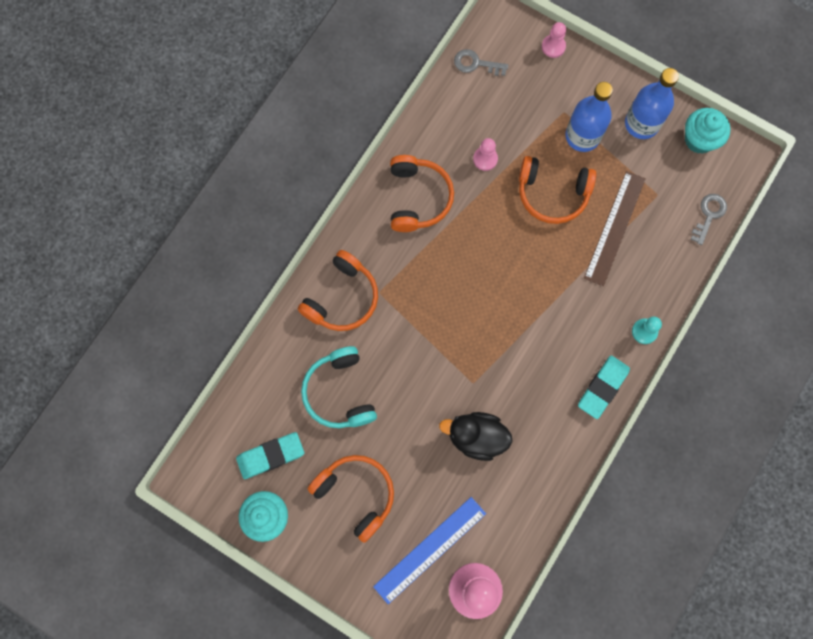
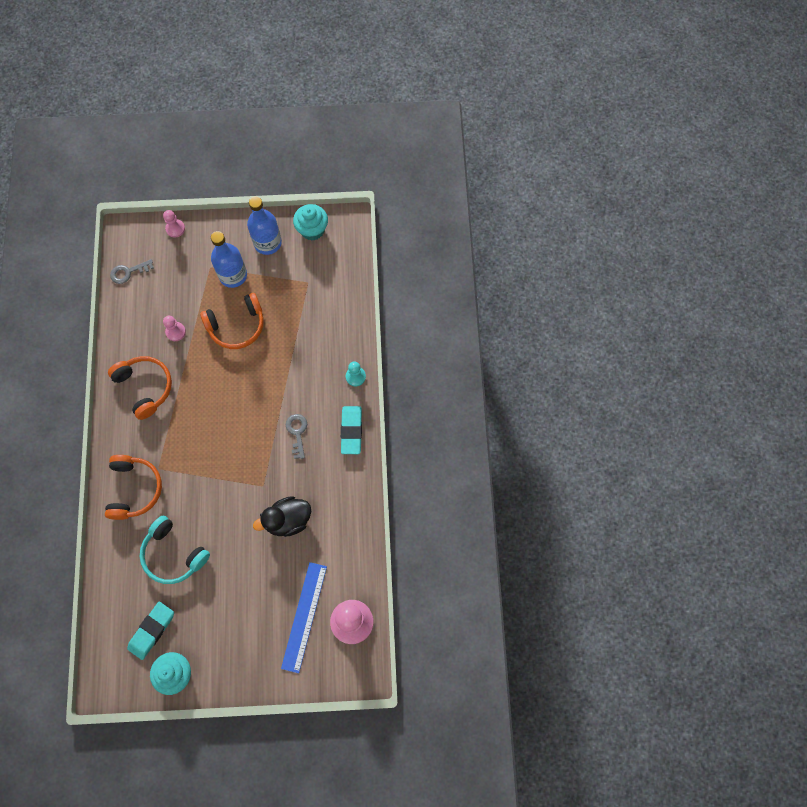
camera: 35 degrees left, 5 degrees down
orange headphones [308,455,394,543] -> none
brown ruler [584,171,646,286] -> none
grey key [691,194,727,245] -> grey key moved to [286,414,307,459]

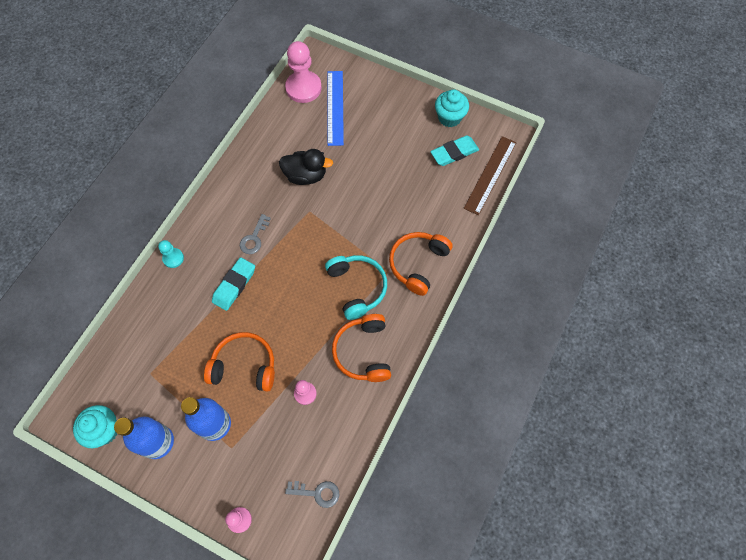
camera: 150 degrees left, 5 degrees down
turquoise headphones [140,516,210,584] -> turquoise headphones moved to [325,255,387,320]
blue ruler [281,562,327,673] -> blue ruler turned 45 degrees counterclockwise [328,71,344,146]
turquoise eraser [341,406,362,454] -> turquoise eraser moved to [212,257,255,311]
none -> brown ruler [463,136,517,215]

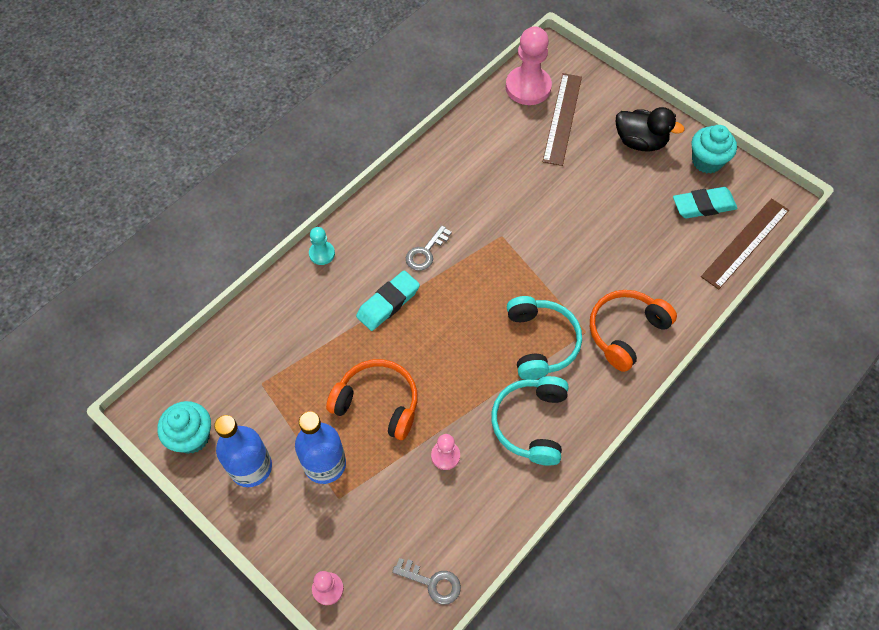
camera: 15 degrees right, 5 degrees down
black duck [279,149,333,185] -> black duck moved to [616,107,685,151]
blue ruler [328,71,344,146] -> brown ruler [543,73,582,166]
orange headphones [332,314,391,382] -> turquoise headphones [491,376,569,466]

